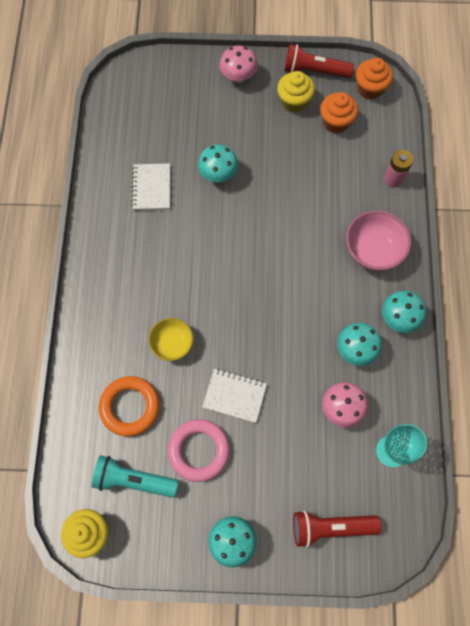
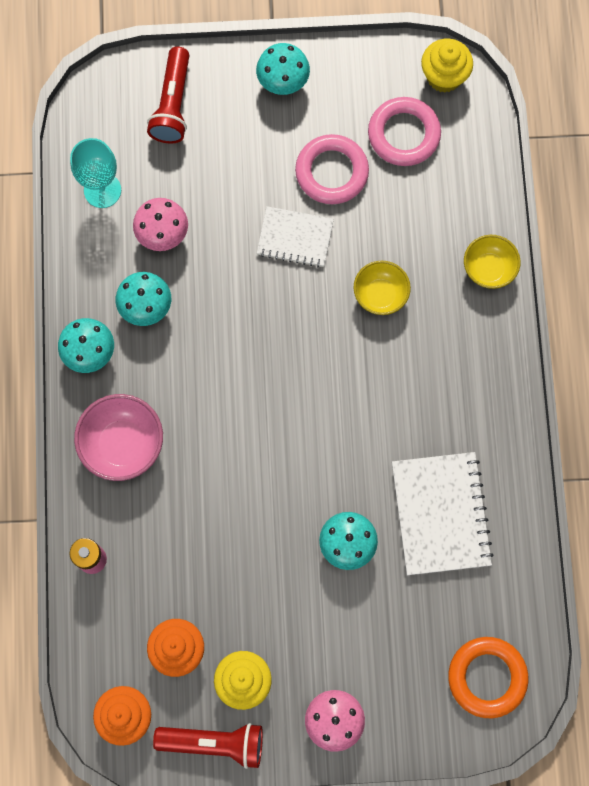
camera: 175 degrees right, 5 degrees up
turquoise flashlight [92,455,179,498] -> pink ring [368,97,441,166]
orange ring [99,376,160,436] -> orange ring moved to [448,637,528,718]
white notebook [131,163,170,210] -> white notebook [392,452,494,575], size x1.59
red flashlight [293,510,381,548] -> red flashlight turned 105 degrees clockwise [147,47,189,144]
none -> yellow bowl [464,235,521,289]

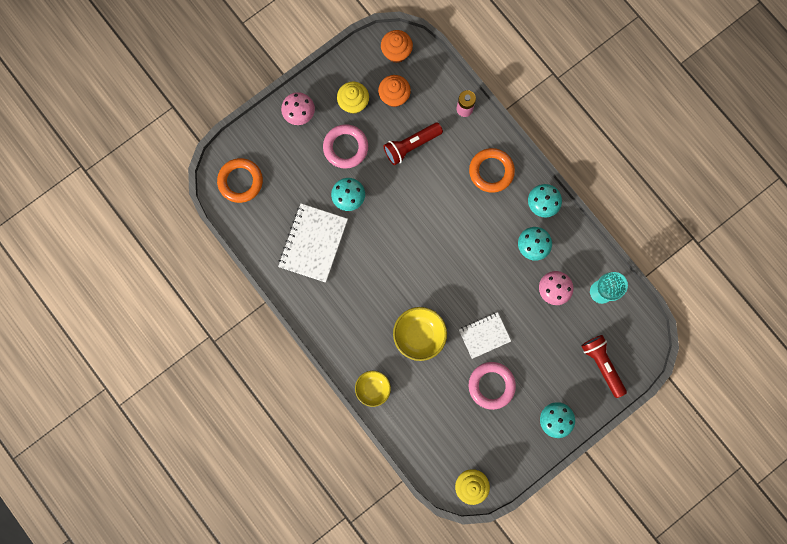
camera: 145 degrees right, 5 degrees up
pink bowl [74,394,163,481] -> orange ring [469,148,515,193]
red flashlight [153,723,263,769] -> red flashlight moved to [383,122,443,165]
yellow bowl [354,261,411,315] -> yellow bowl [393,307,447,361], size x1.51
pink ring [368,97,441,166] -> pink ring moved to [323,124,368,169]
white notebook [392,452,494,575] -> white notebook turned 60 degrees clockwise [278,203,348,283]

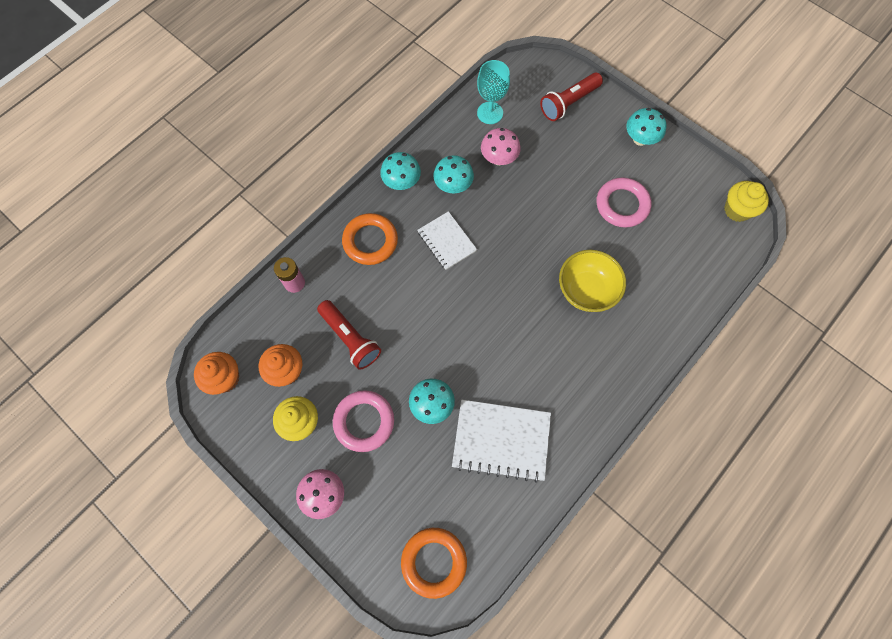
camera: 100 degrees left, 10 degrees down
yellow bowl [355,371,391,407] -> none
white notebook [459,312,511,359] -> white notebook moved to [417,211,477,270]

